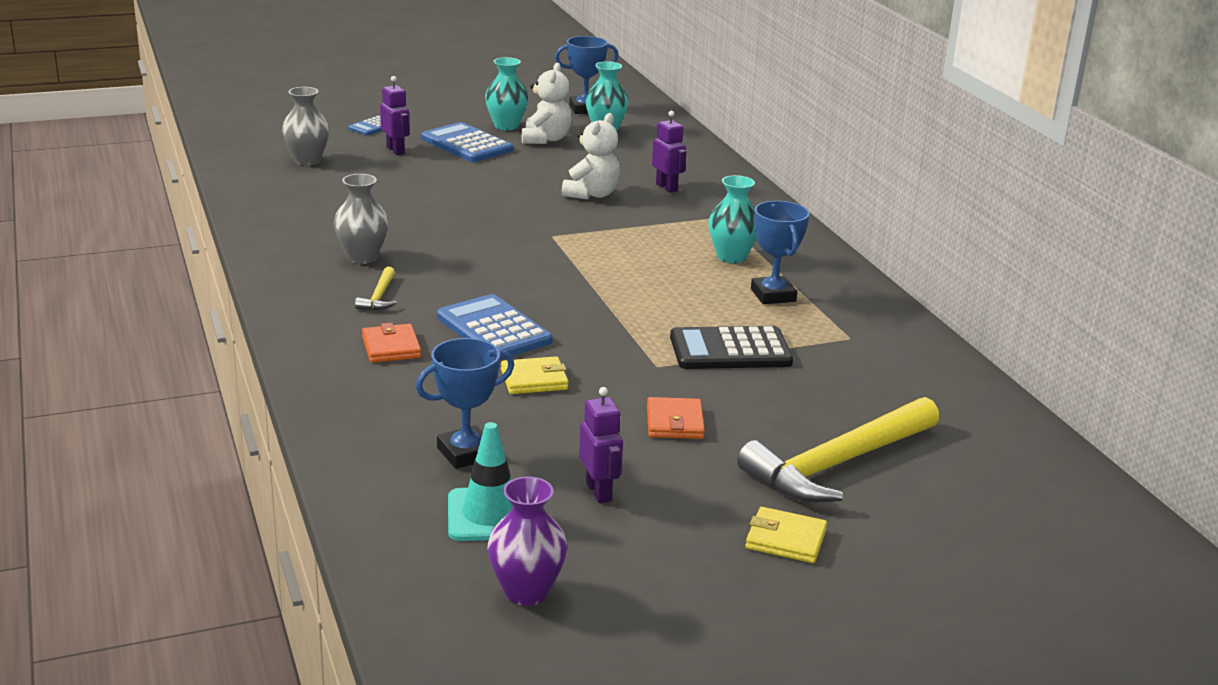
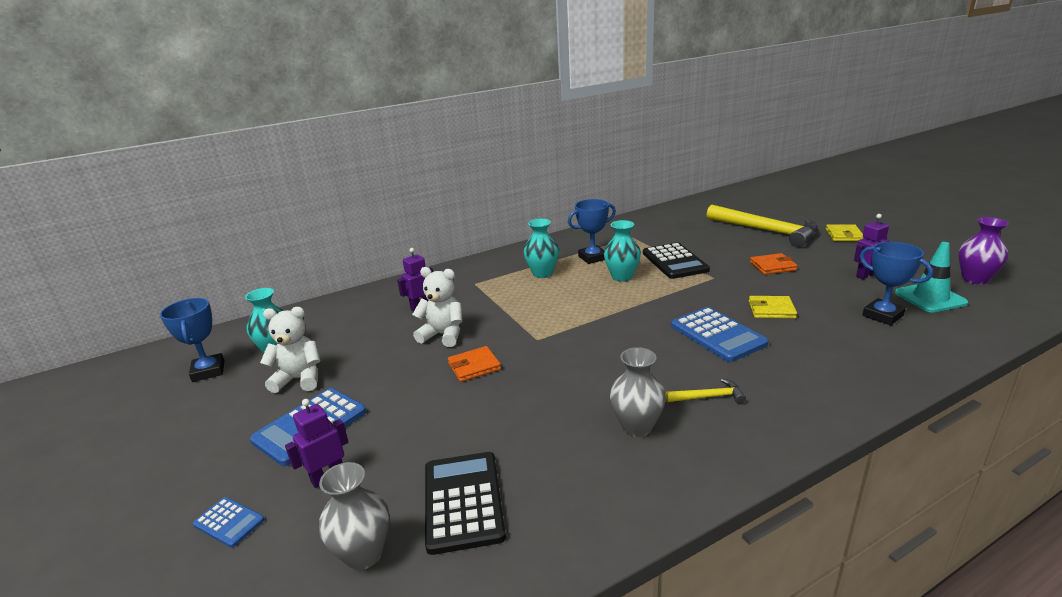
camera: 95 degrees left, 0 degrees up
orange wallet [362,323,421,363] -> orange wallet moved to [448,346,501,382]
blue calculator [437,294,553,360] -> blue calculator turned 75 degrees counterclockwise [671,307,769,362]
turquoise vase [485,57,529,130] -> turquoise vase moved to [604,220,641,282]
yellow wallet [501,356,569,394] -> yellow wallet turned 60 degrees counterclockwise [749,296,797,319]
none -> black calculator [425,452,506,555]

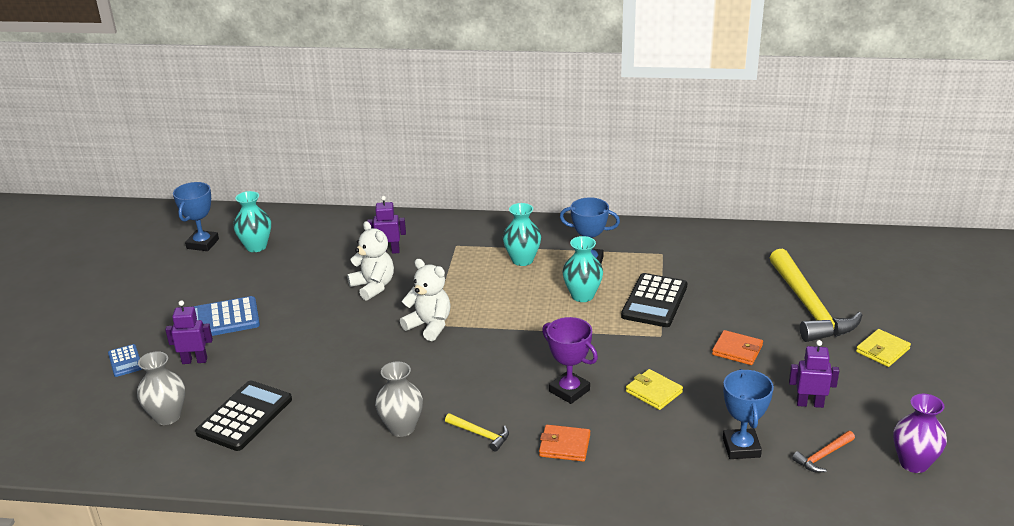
camera: 35 degrees right, 5 degrees up
white teddy bear [260,307,321,393] -> white teddy bear moved to [400,259,451,341]
orange wallet [448,346,501,382] -> orange wallet moved to [539,425,590,462]
blue calculator [671,307,769,362] -> purple trophy [542,317,598,404]
turquoise traffic cone [895,242,968,313] -> orange hammer [792,431,855,473]

